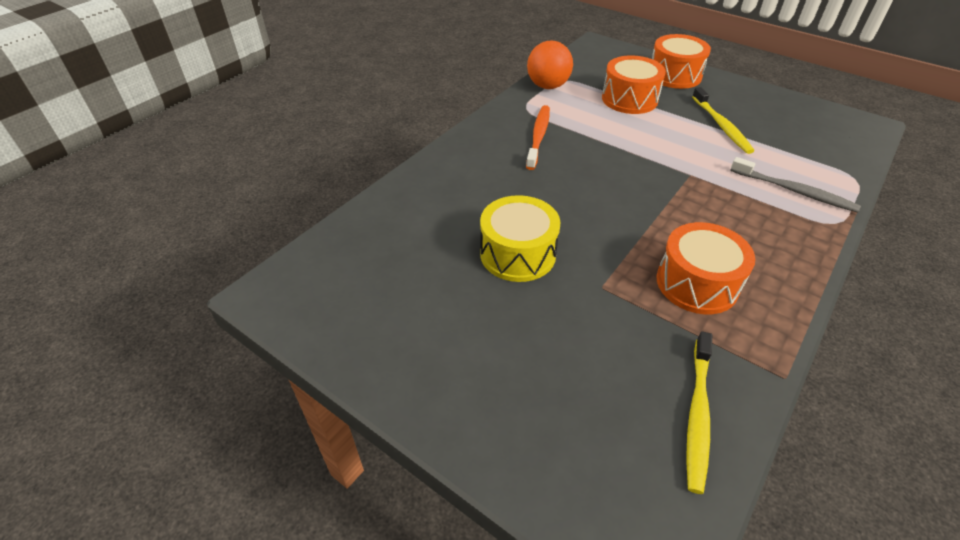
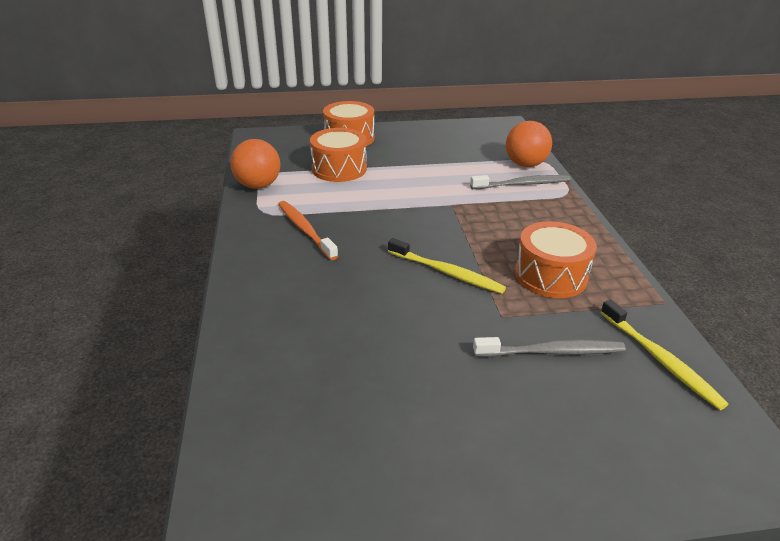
camera: 45 degrees left, 10 degrees down
yellow drum [480,195,561,282] -> none
yellow toothbrush [692,87,754,154] -> yellow toothbrush moved to [388,238,506,294]
none -> grey toothbrush [473,337,626,357]
none -> orange ball [506,121,552,167]

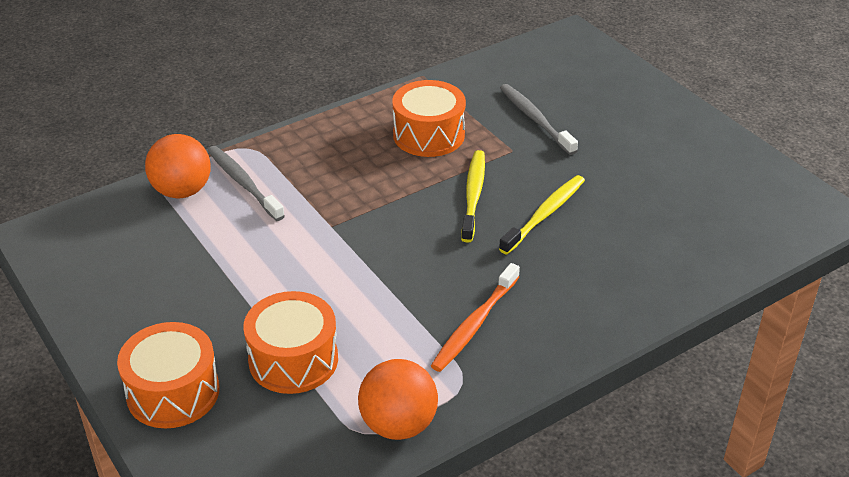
camera: 115 degrees left, 5 degrees up
yellow toothbrush [600,300,729,410] -> yellow toothbrush moved to [499,175,585,254]

